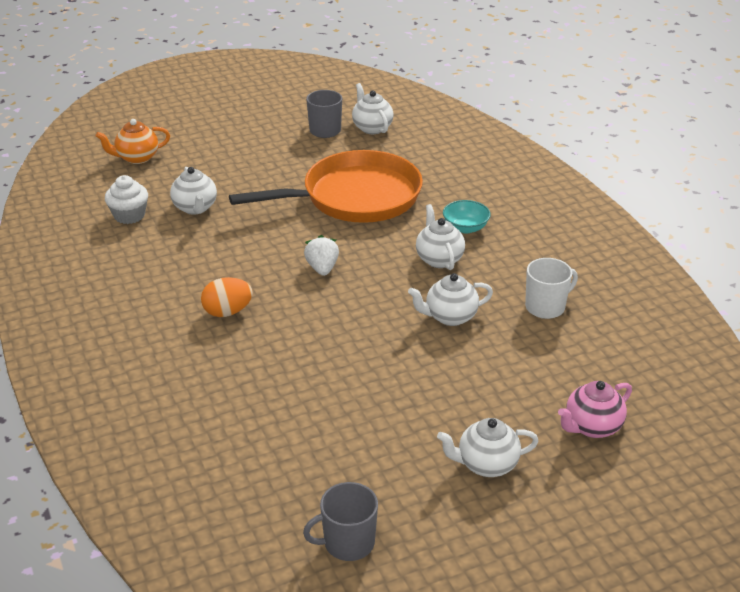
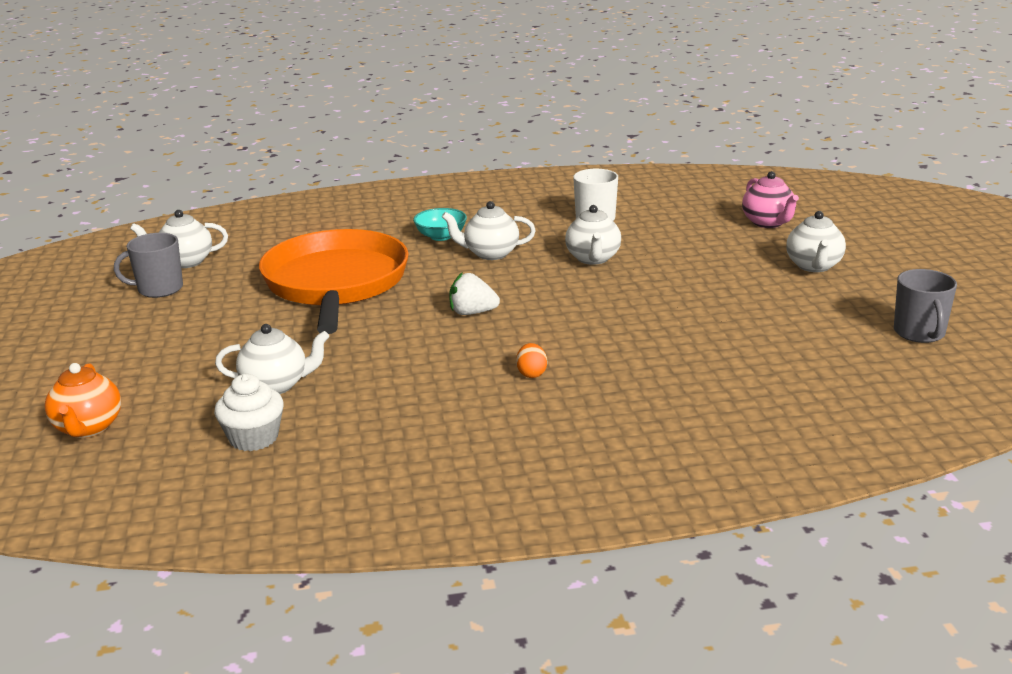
camera: 75 degrees left, 10 degrees down
orange egg [201,277,253,317] -> orange egg [516,343,547,378], size x0.62

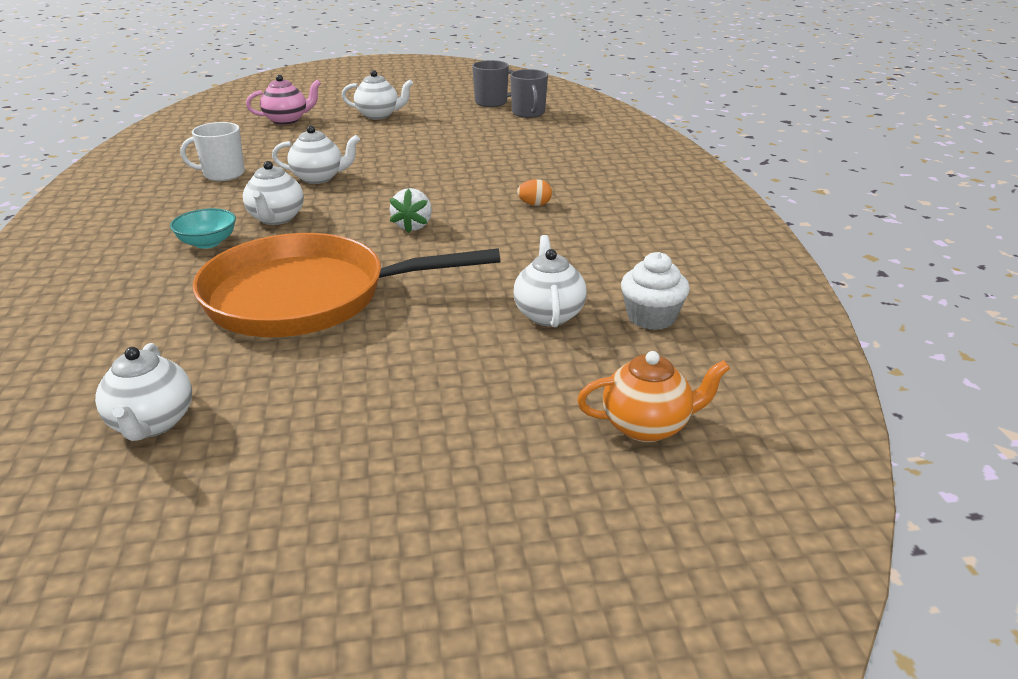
camera: 90 degrees left, 5 degrees up
grey mug [114,233,183,298] -> grey mug moved to [510,69,548,118]

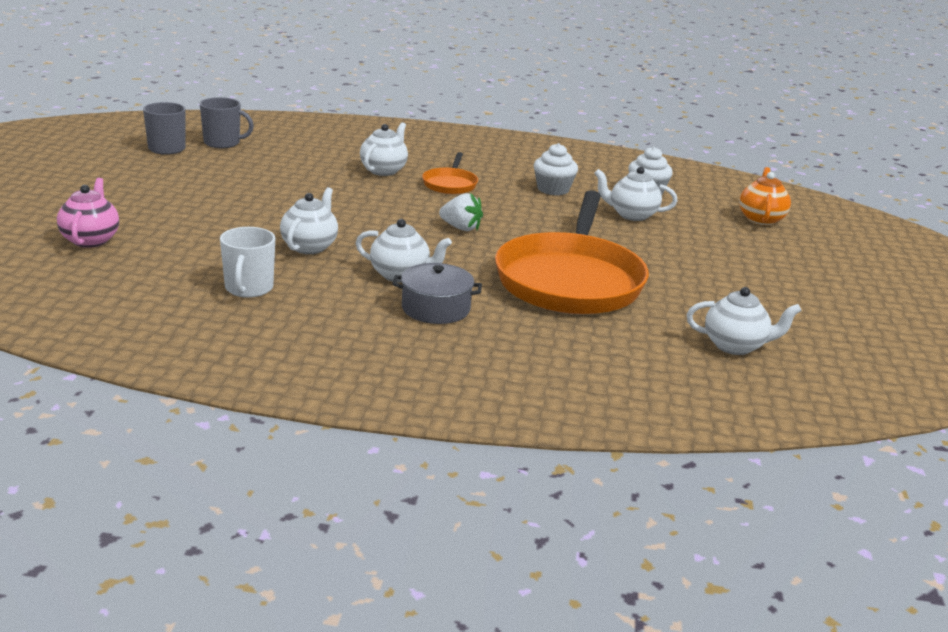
camera: 75 degrees left, 5 degrees down
turquoise bowl [170,208,236,249] -> grey pot [392,263,482,324]
white teapot [342,70,413,119] -> white teapot moved to [360,122,408,176]
orange egg [517,179,552,206] -> orange pan [422,152,478,194]
none -> white cupcake [534,143,578,195]

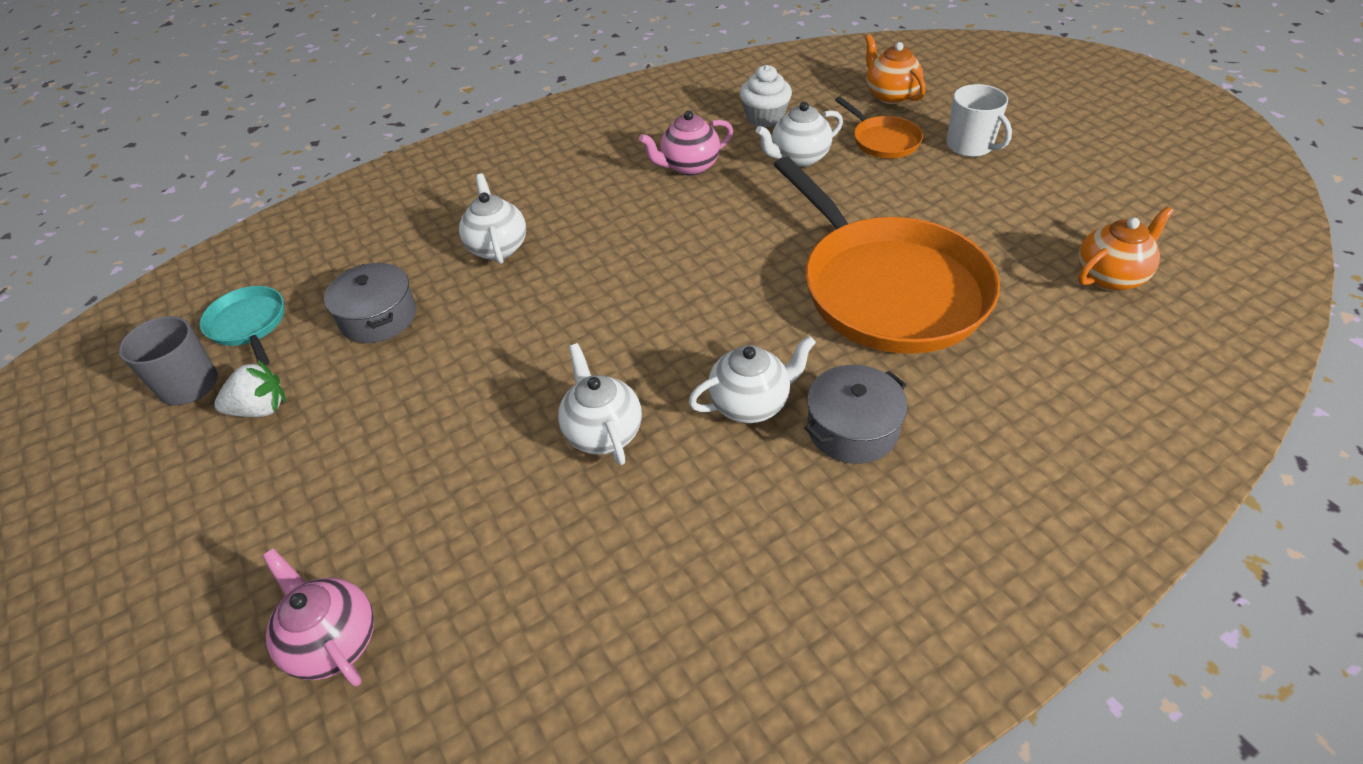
camera: 35 degrees left, 20 degrees up
grey mug [200,97,254,148] -> turquoise pan [200,286,284,366]
white mug [220,227,275,298] -> white mug moved to [946,84,1012,157]
orange pan [422,152,478,194] -> orange pan moved to [835,97,923,159]
white strawberry [439,193,483,231] -> white strawberry moved to [214,360,286,417]
white cupcake [534,143,578,195] -> pink teapot [639,111,733,176]
white teapot [687,287,802,355] -> orange teapot [1078,206,1174,291]
none -> grey pot [324,263,416,343]

